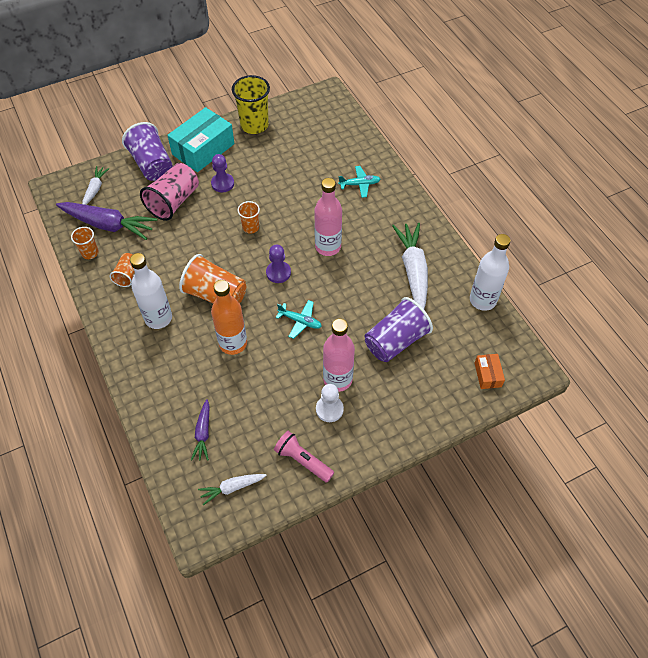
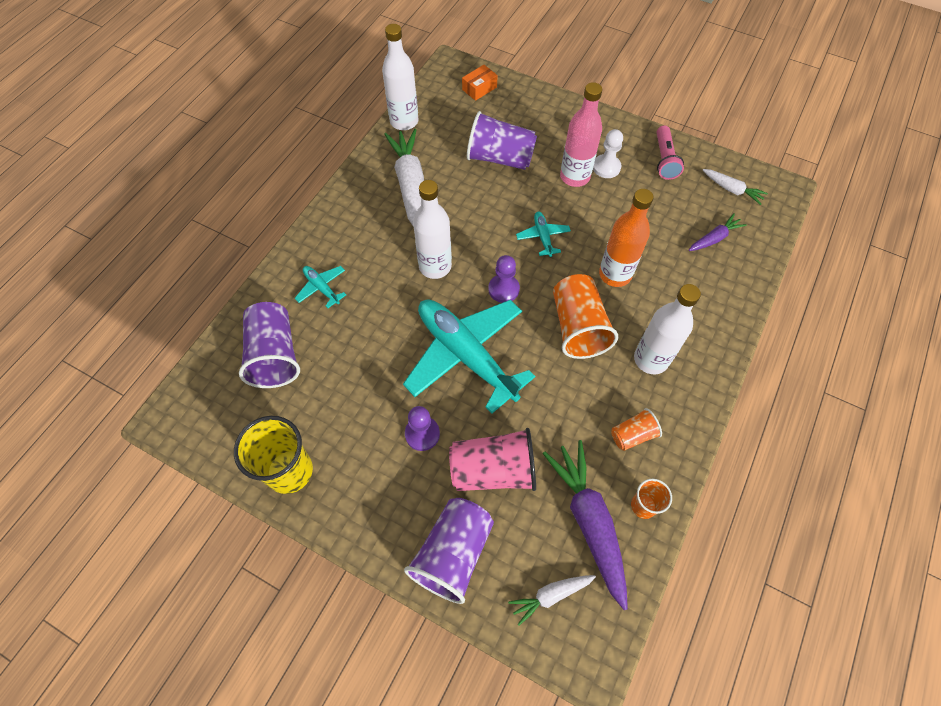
camera: 125 degrees left, 5 degrees up
turquoise box [167,107,235,172] -> none
orange cup [238,201,260,234] -> turquoise plane [403,299,535,413]
pink bottle [314,178,342,256] -> white bottle [413,180,452,279]
white carrot [392,223,428,309] -> white carrot turned 120 degrees clockwise [384,129,424,227]
none -> purple cup [239,302,300,388]

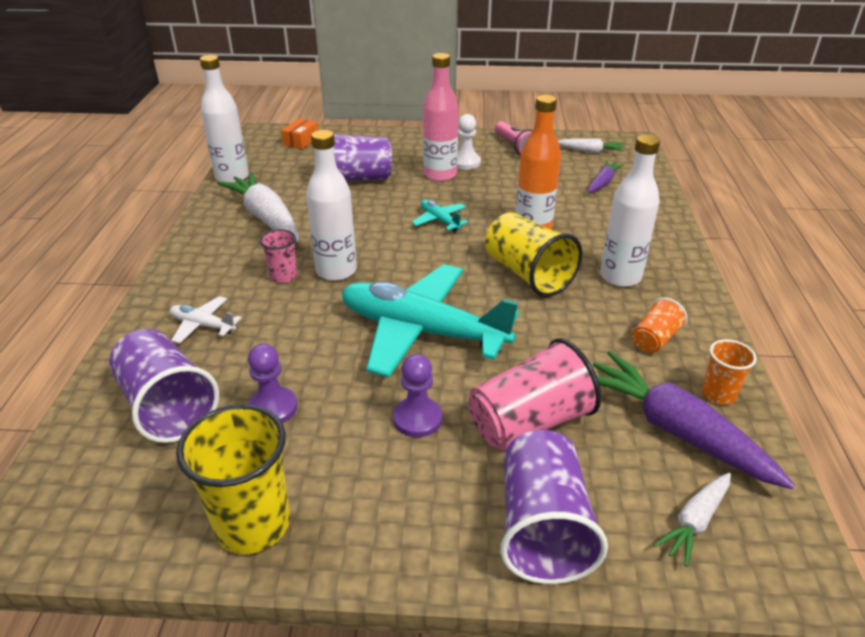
camera: 25 degrees left, 25 degrees down
turquoise plane [295,266,346,308] -> white plane [170,296,241,344]
purple pawn [488,255,520,303] -> purple pawn moved to [248,344,298,423]
orange cup [553,274,618,359] -> yellow cup [485,212,582,297]
none -> pink cup [260,229,297,283]

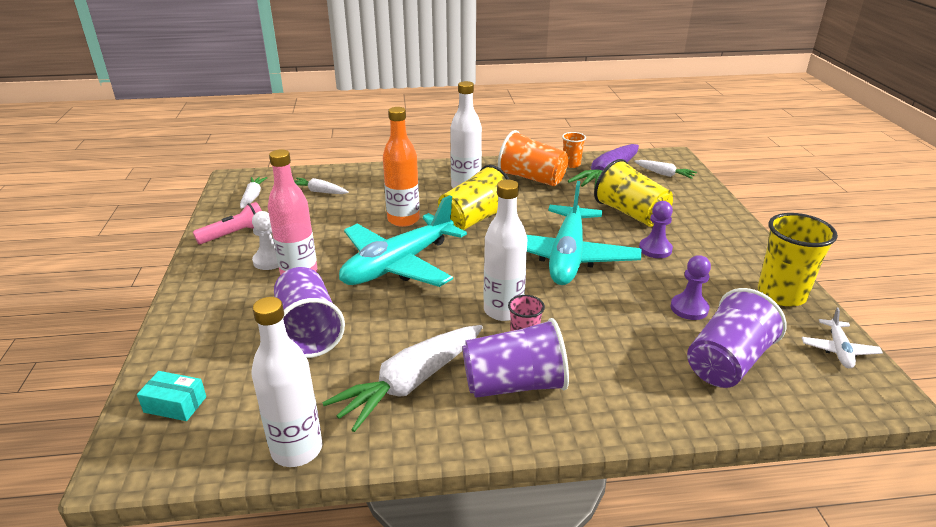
camera: 100 degrees left, 5 degrees down
white plane [170,296,241,344] -> white plane moved to [802,308,883,368]
orange box [281,119,318,149] -> turquoise box [137,371,206,421]
turquoise plane [411,199,468,232] -> turquoise plane [339,195,467,287], size x2.35
pink cup [469,338,601,451] -> yellow cup [594,159,673,227]
purple cup [500,430,608,584] -> purple cup moved to [462,318,569,398]
purple carrot [588,160,624,192] -> white carrot [294,178,349,194]
orange cup [632,297,688,353] -> orange cup [498,130,568,186], size x1.86

